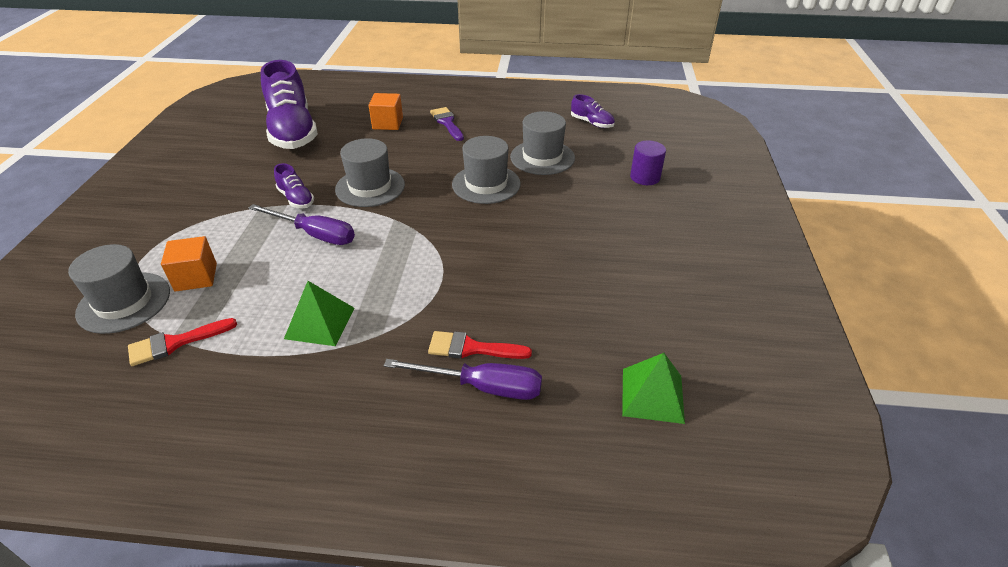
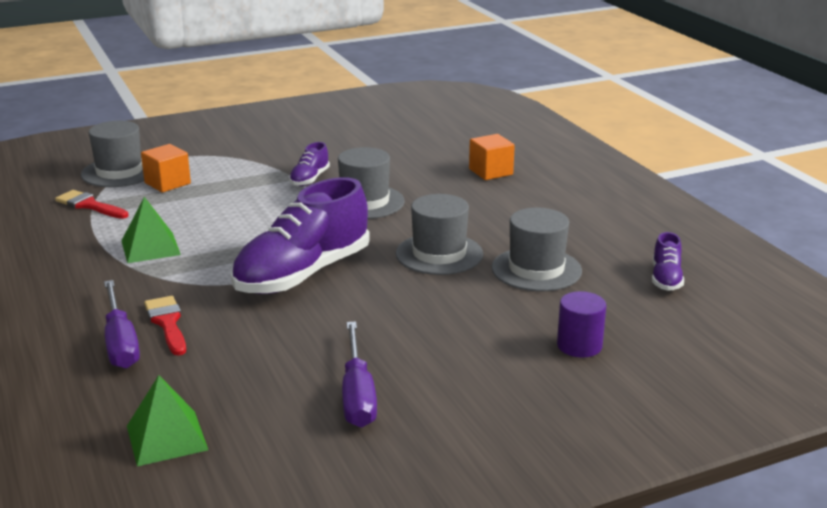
camera: 60 degrees right, 15 degrees down
purple screwdriver [248,204,355,245] -> purple screwdriver moved to [342,321,377,428]
purple shoe [261,60,318,149] -> purple shoe moved to [231,177,370,294]
purple brush [430,107,464,141] -> none

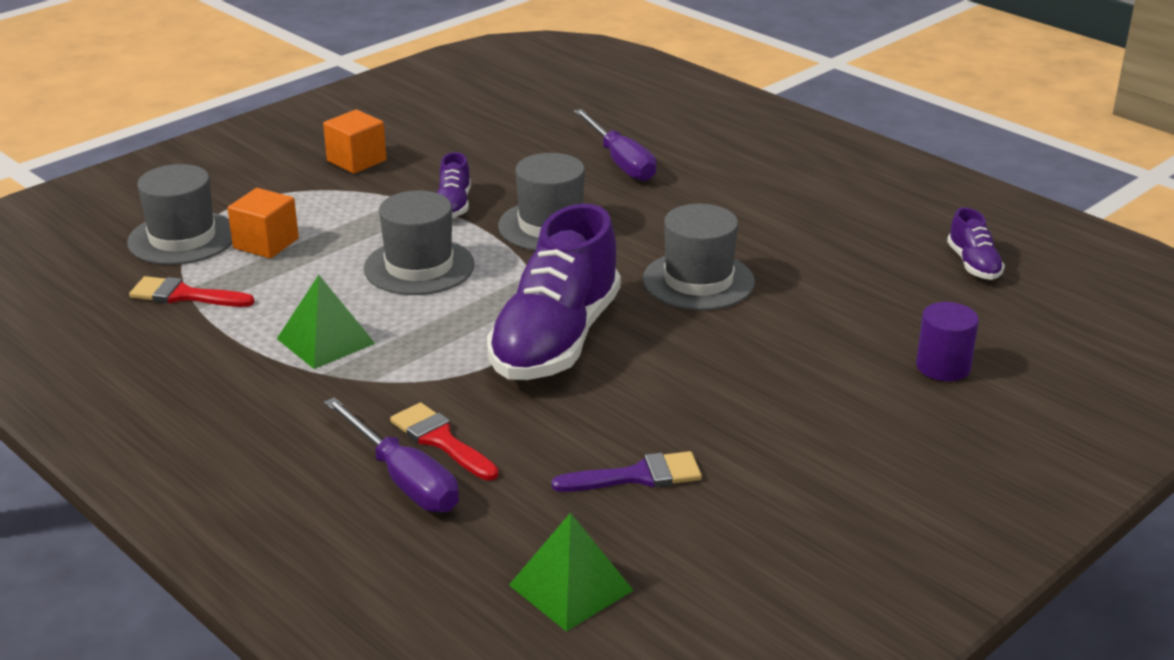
camera: 20 degrees left, 5 degrees up
purple screwdriver [342,321,377,428] -> purple screwdriver moved to [574,109,657,181]
orange cube [469,134,515,180] -> orange cube moved to [323,110,387,174]
grey hat [492,208,582,291] -> grey hat moved to [364,191,475,295]
none -> purple brush [552,451,702,492]

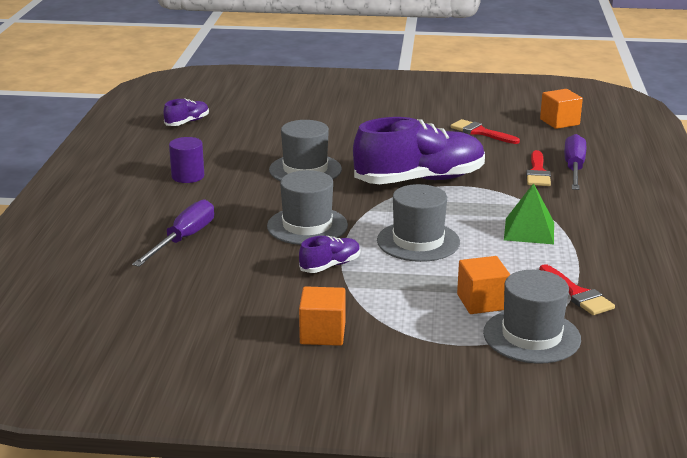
camera: 130 degrees left, 5 degrees down
green pyramid [509,512,634,632] -> orange cube [540,89,583,129]
purple brush [552,451,702,492] -> red brush [450,119,520,144]
purple cylinder [916,302,979,381] -> purple cylinder moved to [169,137,204,183]

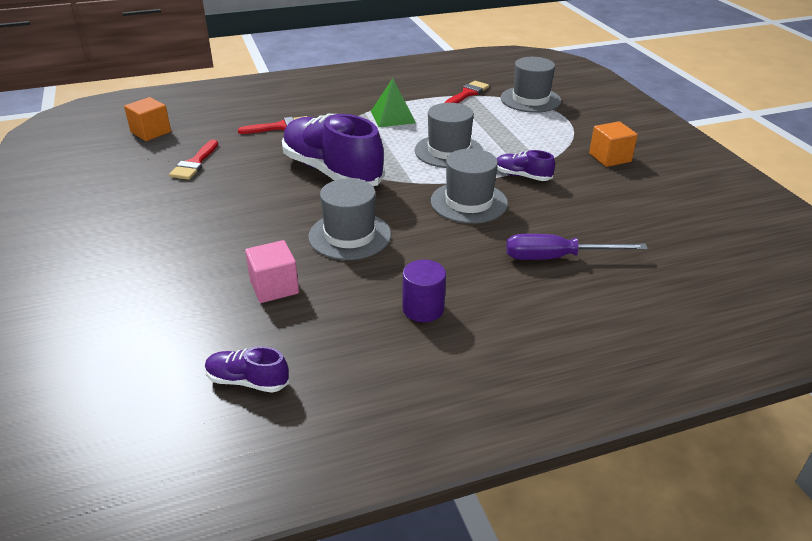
camera: 115 degrees left, 10 degrees up
orange cube [457,256,511,314] -> none
purple screwdriver [564,134,586,190] -> none
none -> pink cube [245,240,299,303]

